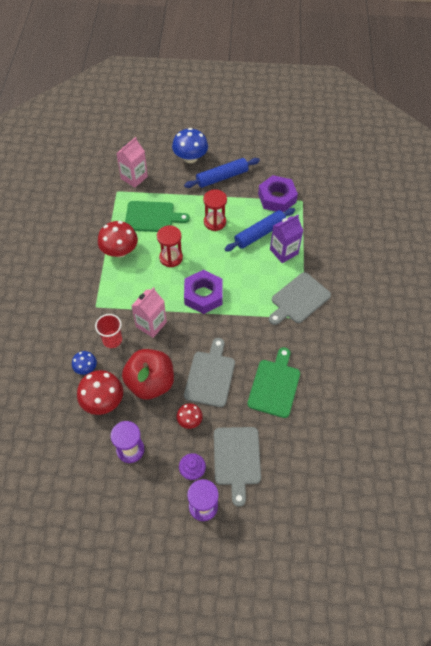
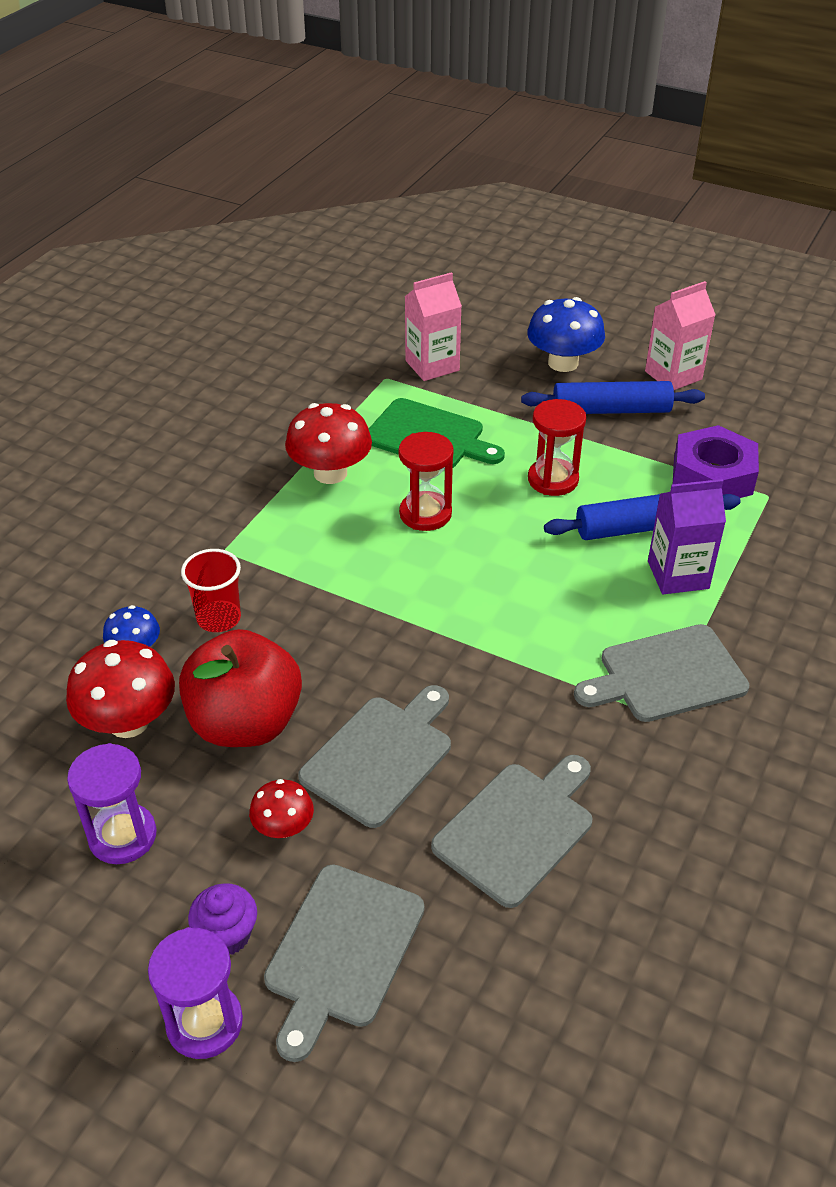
camera: 25 degrees right, 15 degrees down
pink carton [132,287,167,338] -> pink carton moved to [645,281,715,390]
purple nut [184,270,223,314] -> none
green cutting board [247,347,300,418] -> grey cutting board [431,755,592,908]

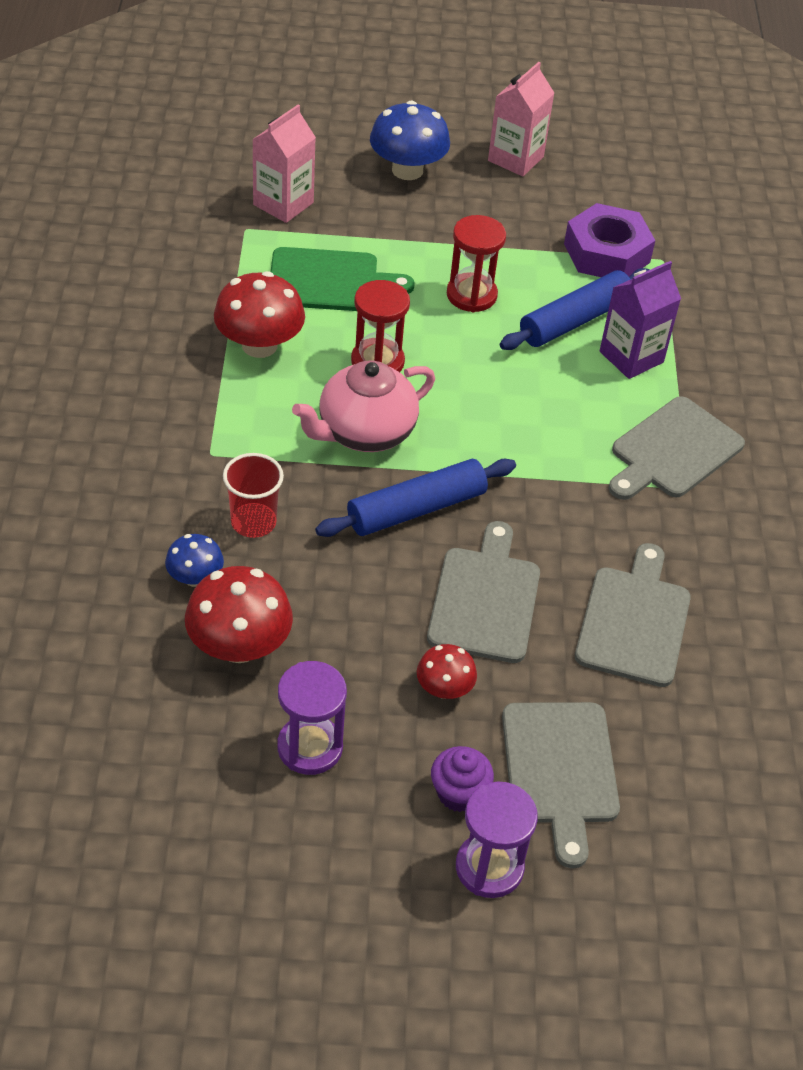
camera: 30 degrees left, 5 degrees up
red apple [179,629,302,747] -> none
blue rolling pin [521,381,705,414] -> blue rolling pin moved to [315,459,516,537]
none -> pink teapot [292,361,435,452]

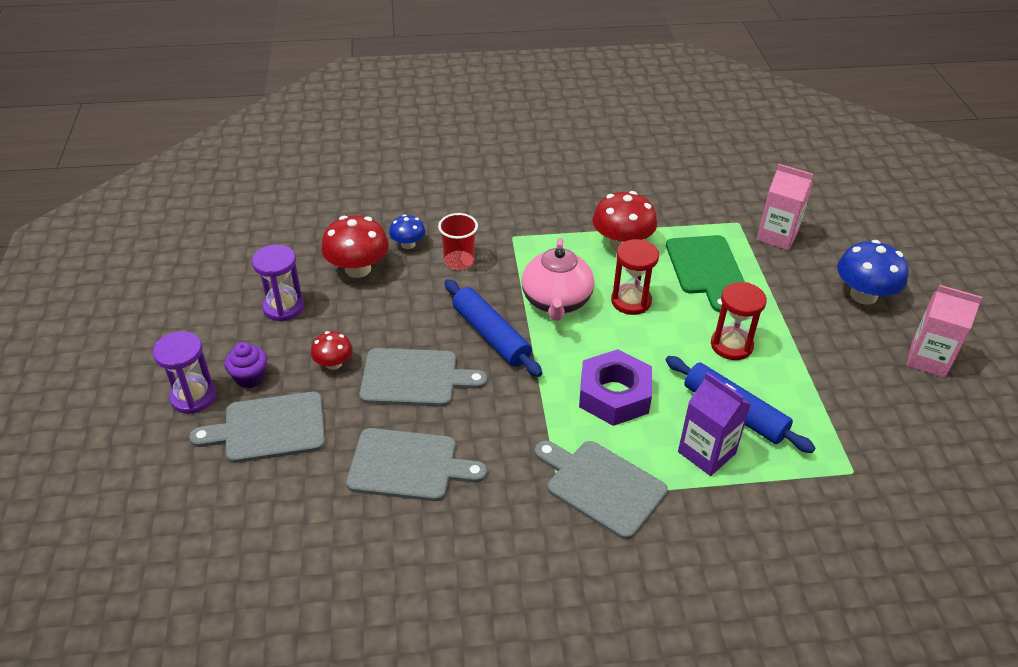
camera: 85 degrees right, 5 degrees down
pink teapot [292,361,435,452] -> pink teapot turned 135 degrees counterclockwise [522,238,594,321]
purple nut [564,203,656,277] -> purple nut moved to [579,349,652,426]

